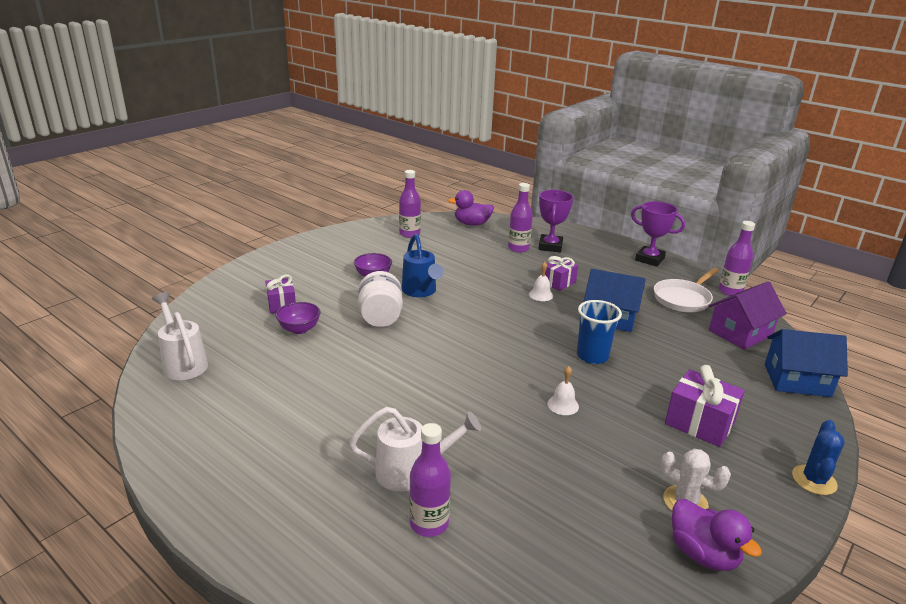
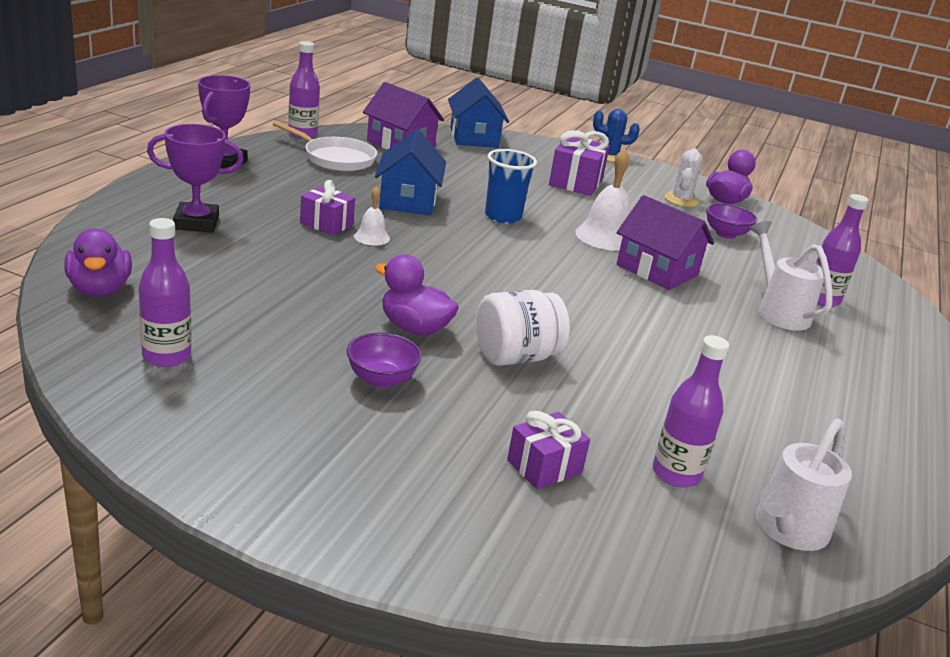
camera: 110 degrees left, 0 degrees up
purple bowl [276,302,320,334] -> purple bowl moved to [706,203,757,239]
blue watering can [402,234,444,297] -> purple duck [375,255,459,335]
purple bottle [508,183,533,253] -> purple bottle moved to [653,335,729,488]
white bell [547,366,579,415] -> white bell [575,149,631,251], size x1.82
none -> purple house [617,195,714,290]

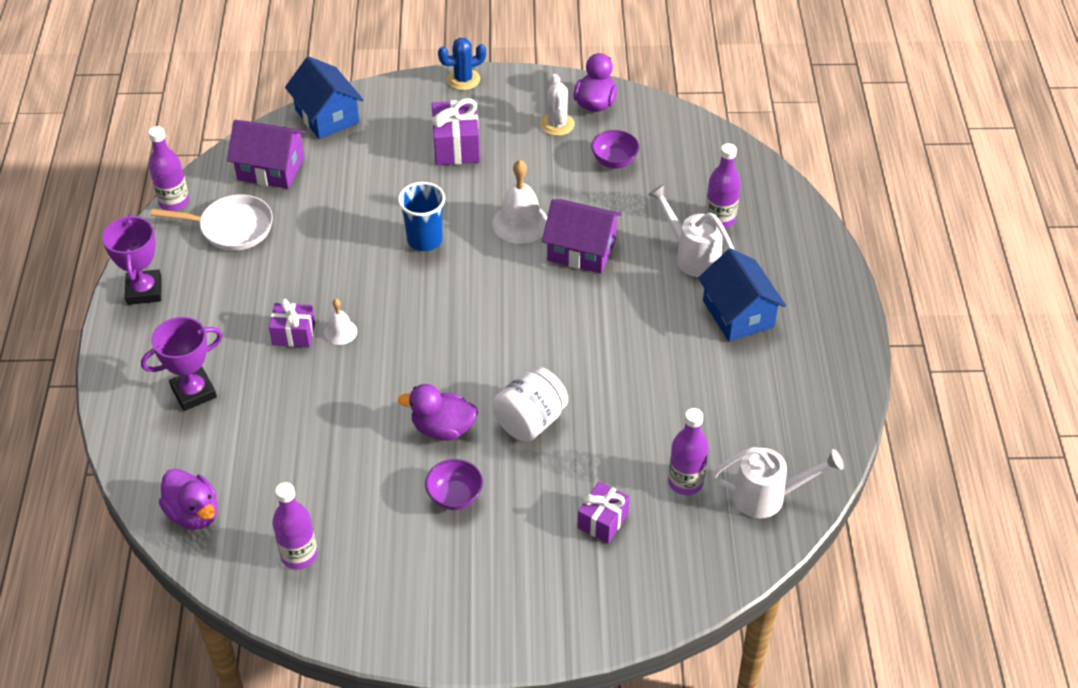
camera: 20 degrees left, 20 degrees up
blue house [375,129,446,216] -> blue house moved to [698,248,786,342]
white watering can [756,418,852,551] -> white watering can turned 105 degrees counterclockwise [712,447,844,518]

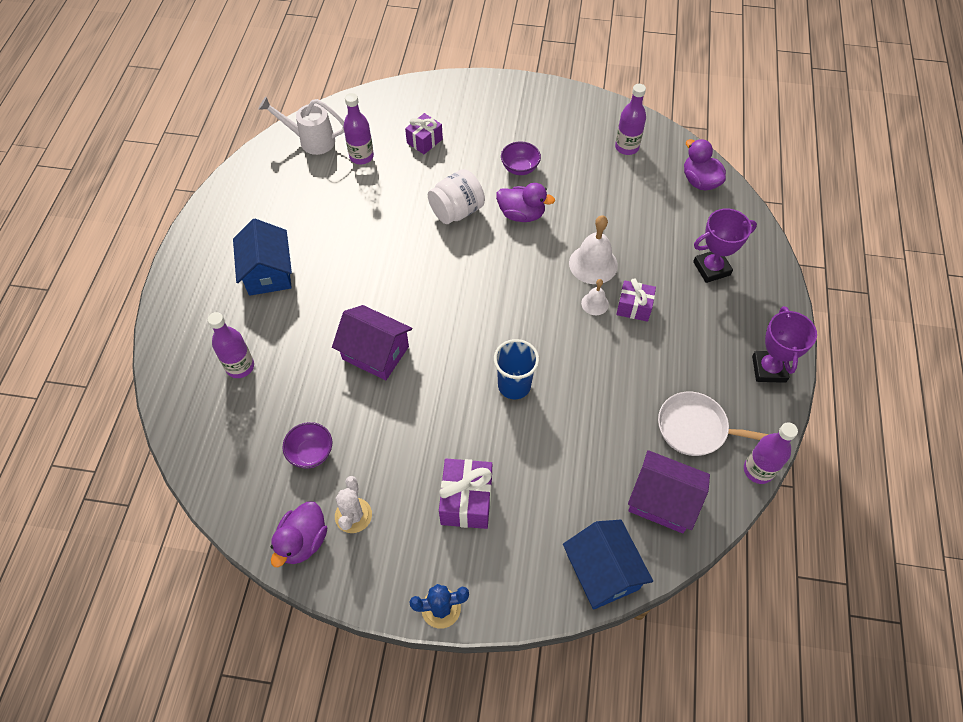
camera: 170 degrees left, 10 degrees up
white bell [492,160,547,244] -> white bell moved to [569,215,618,284]
white watering can [648,184,734,277] -> none

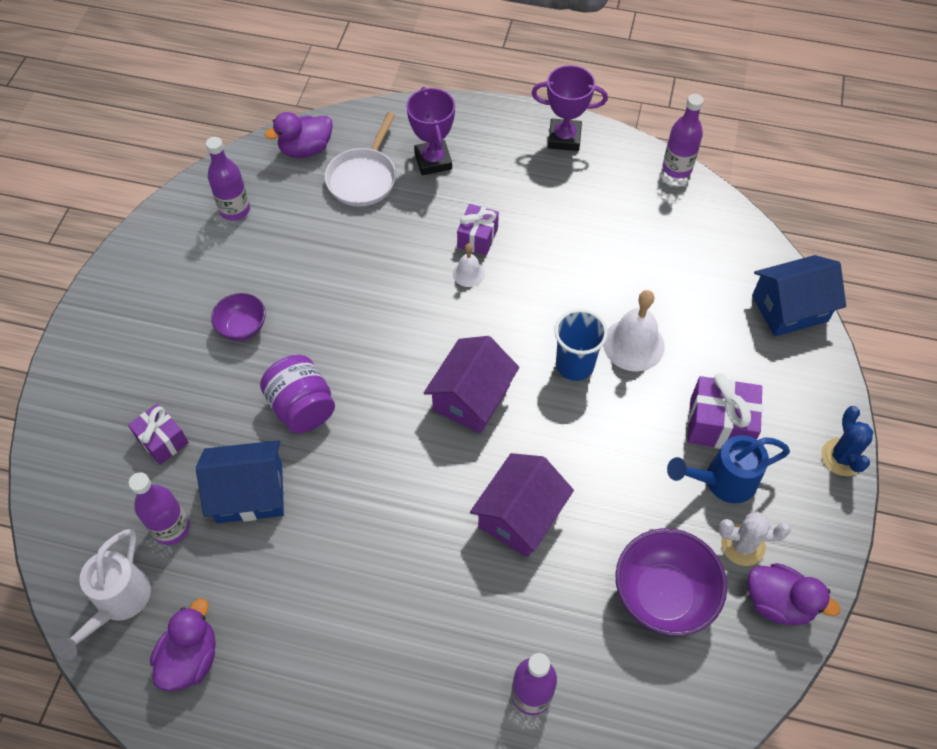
camera: 85 degrees left, 0 degrees up
blue house [233,219,292,296] -> blue house moved to [196,440,284,523]
purple bowl [283,422,332,468] -> purple bowl [615,528,727,636], size x1.73
white jar [428,169,485,224] -> purple jar [260,355,335,433]
purple duck [496,183,555,222] -> purple duck moved to [150,599,216,691]
white bell [569,215,618,284] -> white bell moved to [603,290,665,371]
purple house [628,450,710,533] -> purple house moved to [424,336,519,434]
white pan [658,392,769,456] -> white pan moved to [325,112,396,207]
none -> blue watering can [667,435,790,503]

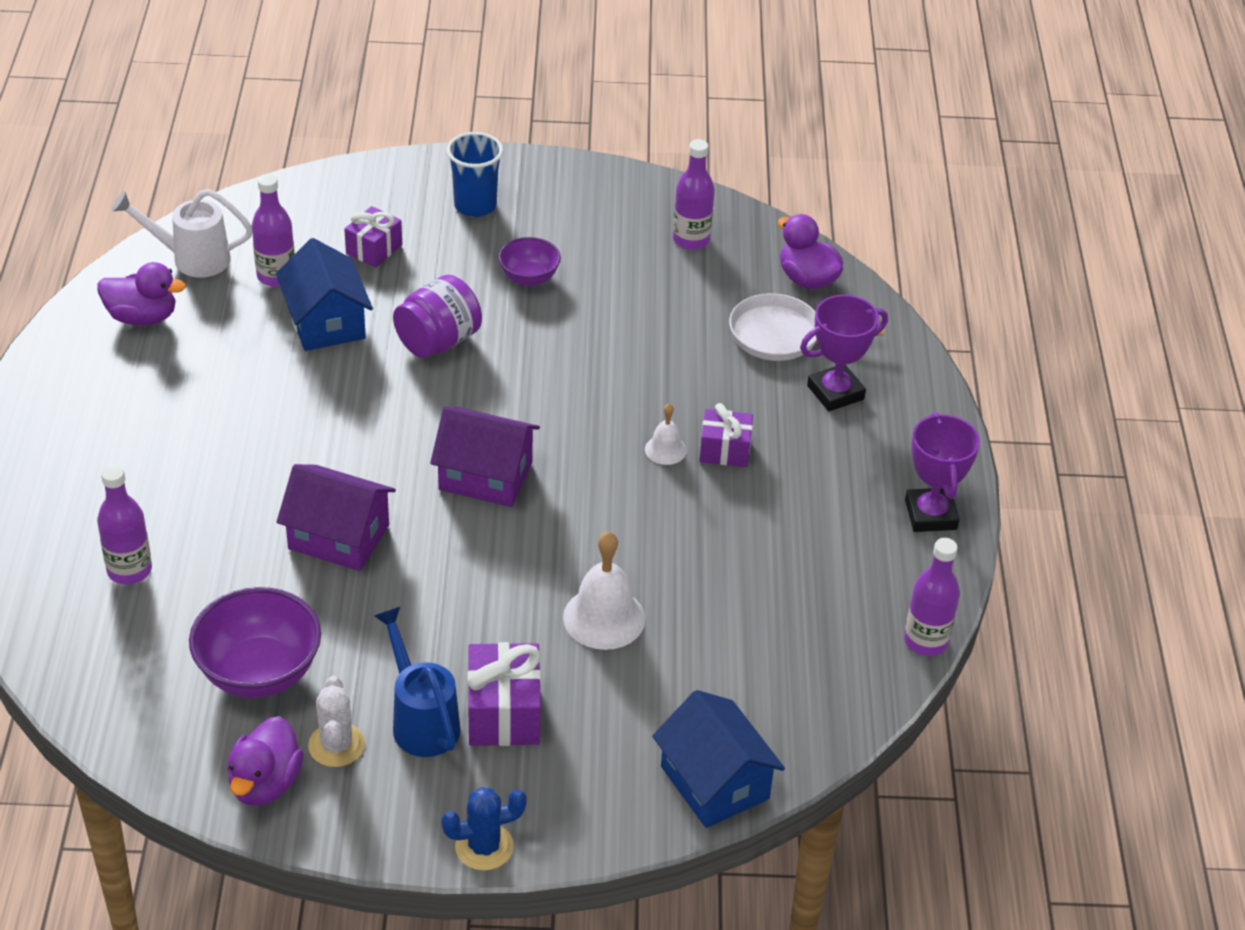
camera: 75 degrees right, 15 degrees down
blue cup [554,309,608,381] -> blue cup moved to [447,132,503,217]

